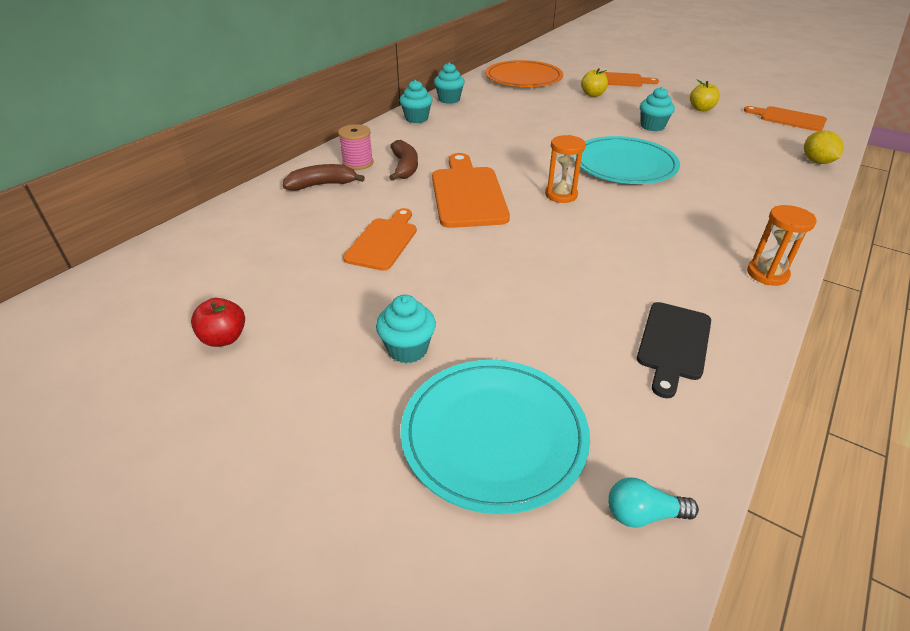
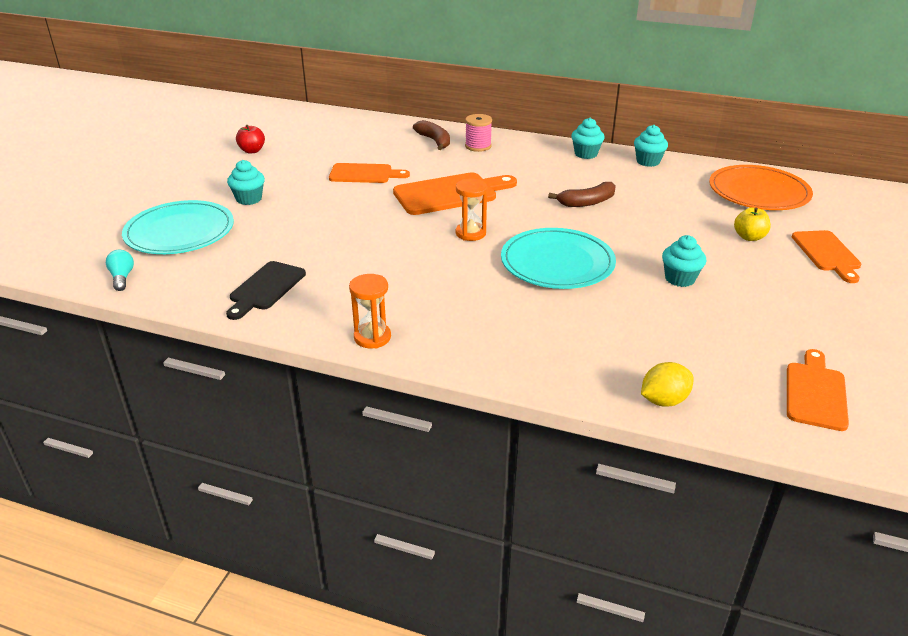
camera: 75 degrees right, 5 degrees down
brown banana [389,140,418,181] -> brown banana moved to [548,182,616,207]
black cutting board [637,302,711,398] -> black cutting board turned 75 degrees counterclockwise [226,261,306,320]
yellow apple [690,80,719,111] -> none

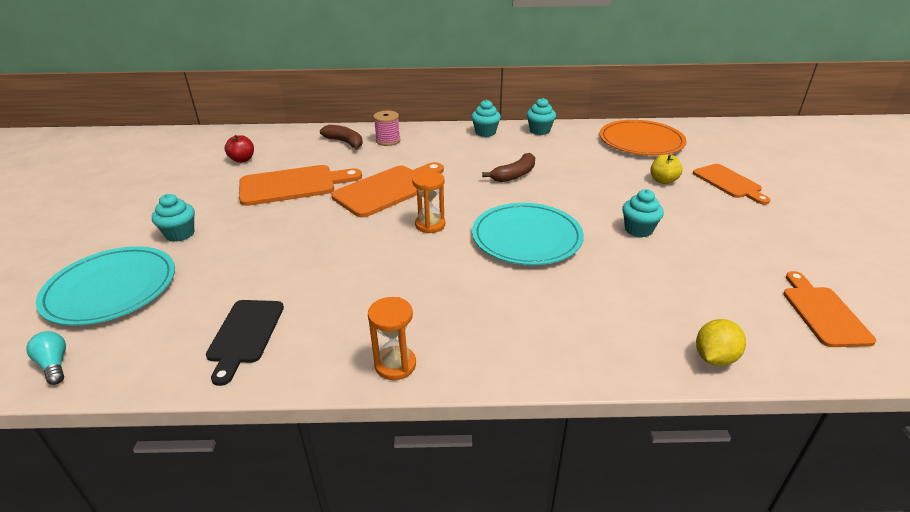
camera: 20 degrees left, 0 degrees up
red apple [236,125,265,154] -> red apple moved to [225,135,254,163]
orange cutting board [329,163,410,183] -> orange cutting board [239,165,362,206], size x1.52

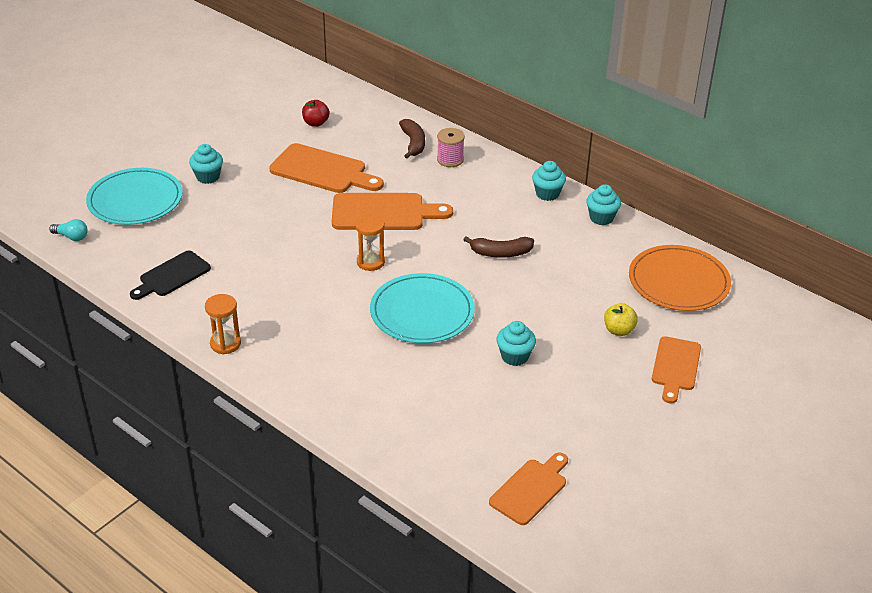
camera: 40 degrees right, 5 degrees up
turquoise light bulb [26,331,66,385] -> turquoise light bulb turned 105 degrees clockwise [49,219,88,241]
yellow lemon [696,319,746,366] -> none

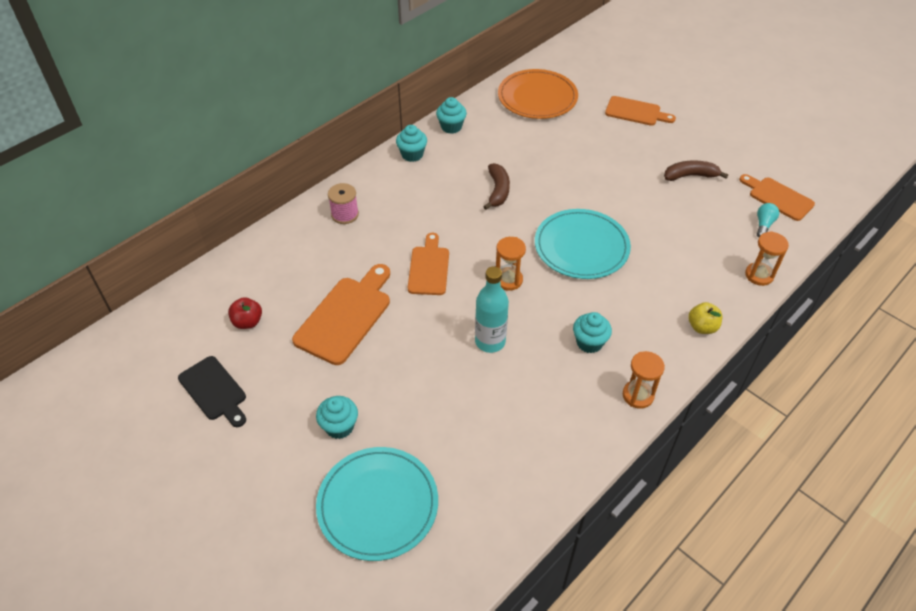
camera: 85 degrees left, 10 degrees up
turquoise light bulb [49,219,88,241] -> turquoise light bulb moved to [757,203,779,237]
black cutting board [130,251,211,300] -> black cutting board moved to [178,356,246,427]
orange cutting board [332,193,453,230] -> orange cutting board [408,233,449,295], size x0.66
brown banana [399,119,425,159] -> brown banana moved to [664,160,728,181]
turquoise cupcake [497,321,536,366] -> turquoise cupcake moved to [573,312,612,353]
yellow apple [604,303,638,336] -> yellow apple moved to [688,302,722,334]
none -> turquoise bottle [475,267,509,353]
none -> orange hourglass [745,231,789,286]

